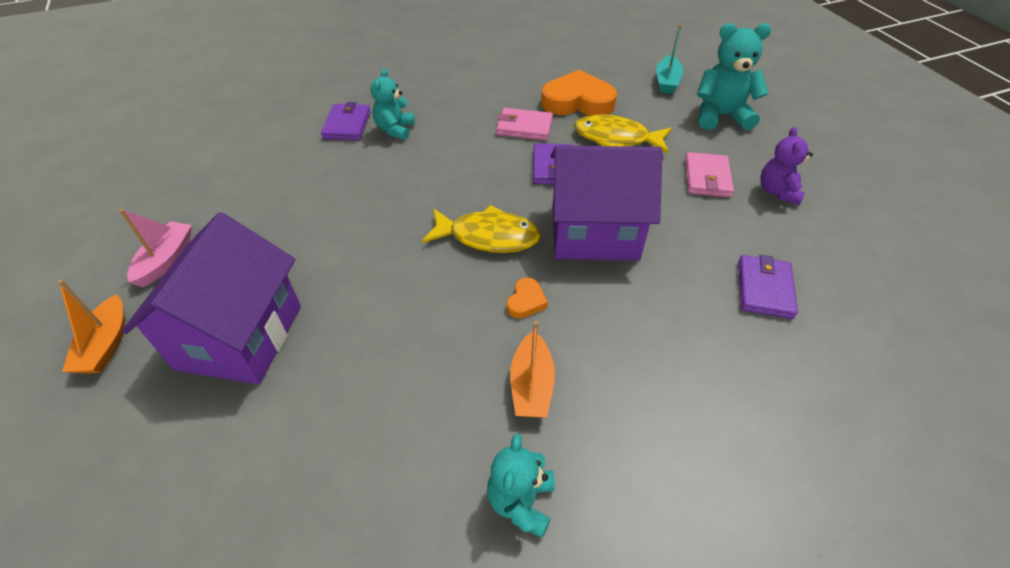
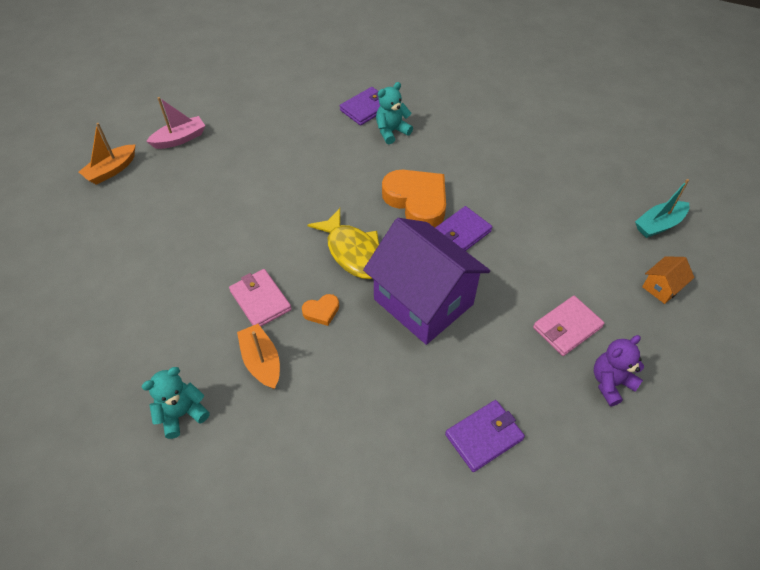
camera: 45 degrees right, 5 degrees up
purple house [122,212,301,384] -> none
pink wallet [496,108,553,141] -> pink wallet moved to [229,269,292,327]
orange boat [510,321,555,417] -> orange boat turned 105 degrees clockwise [237,324,280,389]
orange heart [541,70,617,116] -> orange heart moved to [382,170,446,228]
yellow fish [574,115,672,154] -> none
turquoise teddy bear [697,23,771,130] -> orange house [642,256,695,304]

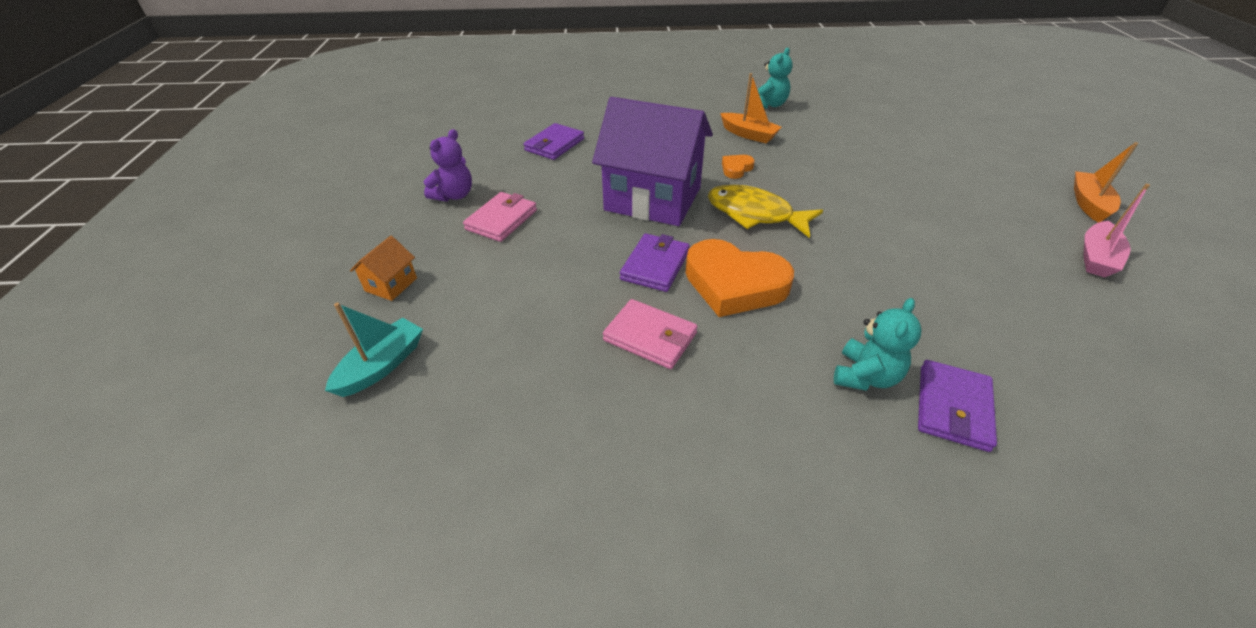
camera: 155 degrees right, 10 degrees down
pink wallet [229,269,292,327] -> pink wallet moved to [603,299,698,369]

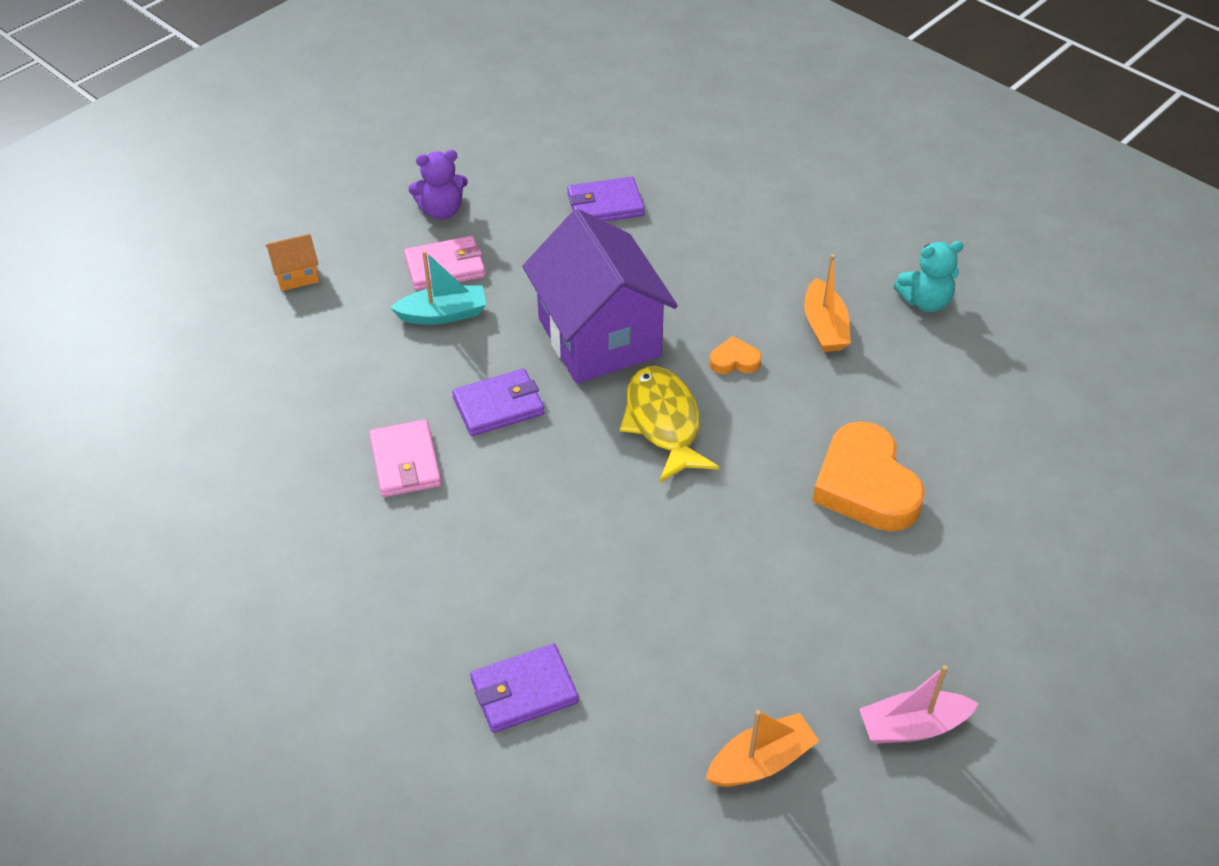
camera: 45 degrees right, 5 degrees up
turquoise boat [325,303,423,397] -> turquoise boat moved to [390,250,486,325]
orange heart [686,239,794,317] -> orange heart moved to [812,421,925,532]
turquoise teddy bear [834,298,921,391] -> none
orange boat [1074,142,1138,222] -> orange boat moved to [706,710,819,787]

